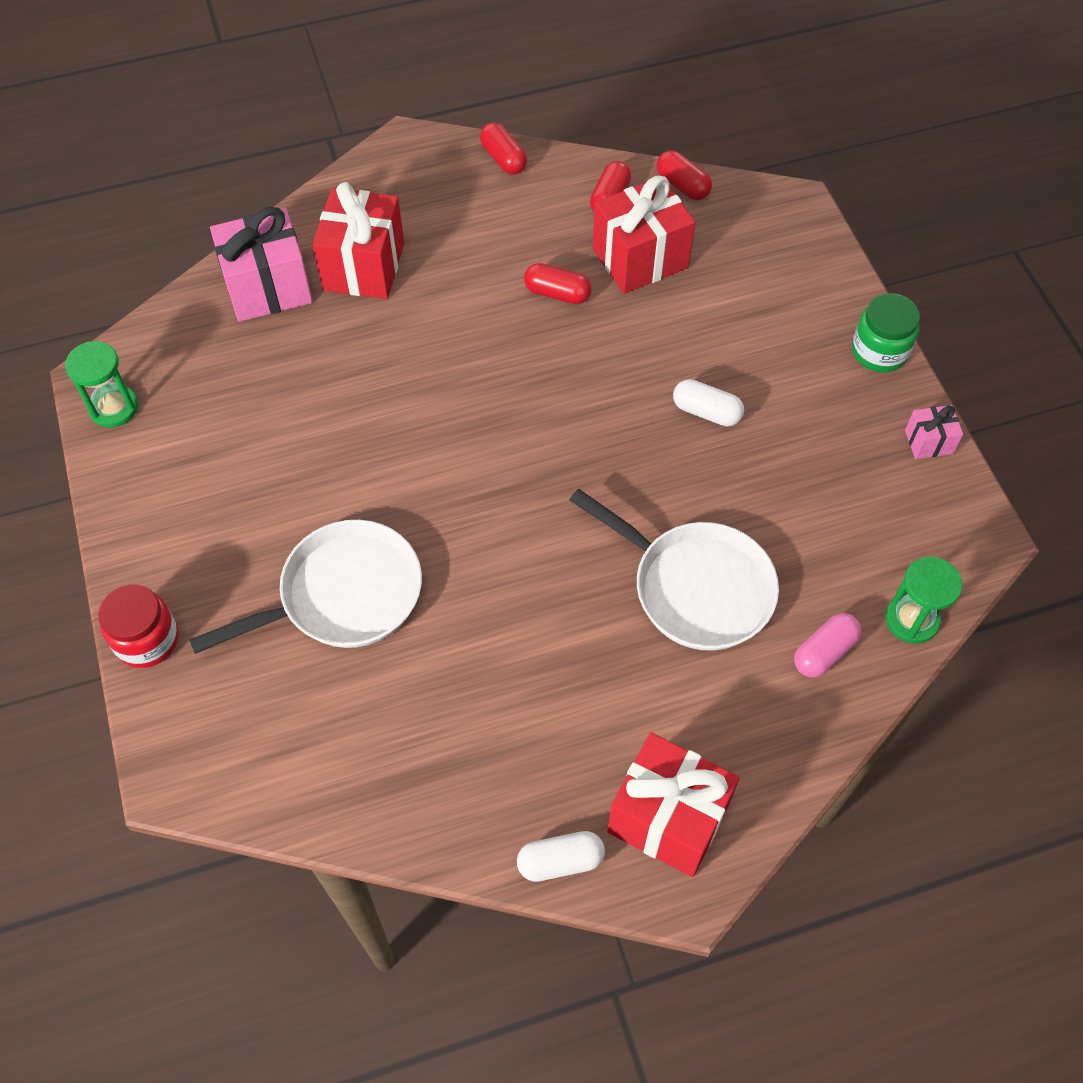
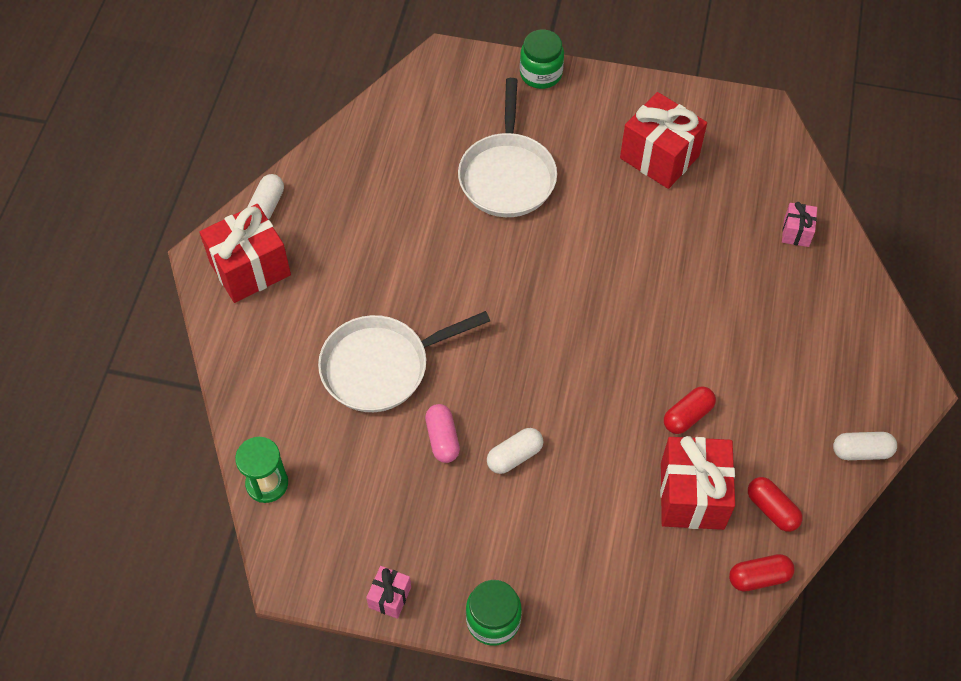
camera: 120 degrees right, 0 degrees up
green hourglass [65,341,138,428] -> none
red jar [98,584,179,668] -> green jar [520,30,564,89]
pink gift [210,207,313,322] -> pink gift [782,202,817,247], size x0.49
red gift [312,182,404,299] -> red gift moved to [620,92,707,189]
red capsule [480,122,527,175] -> white capsule [833,432,897,460]
pink capsule [794,613,862,678] -> pink capsule moved to [425,404,460,463]

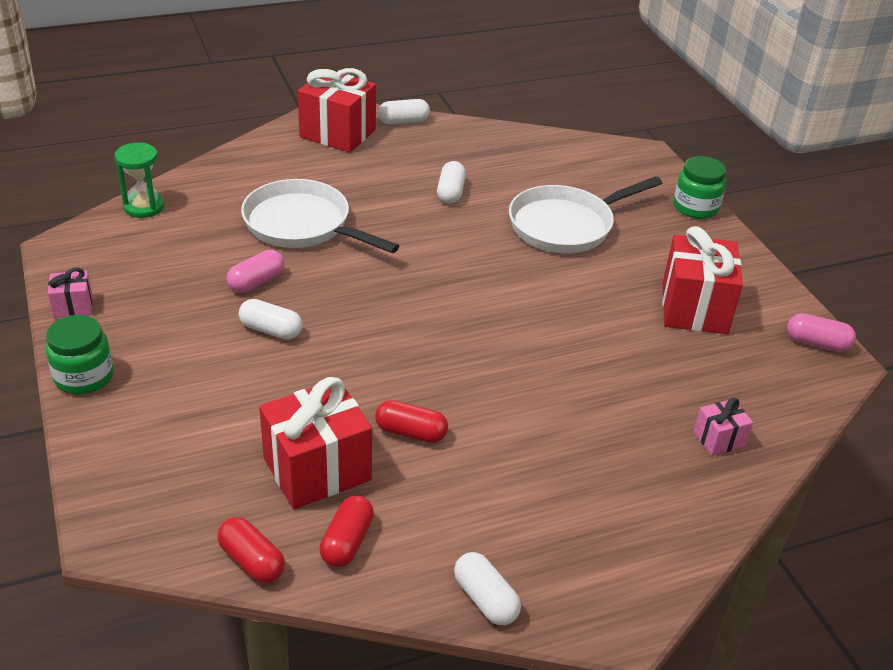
camera: 55 degrees right, 20 degrees down
none -> white capsule [437,161,466,204]
none -> pink capsule [787,313,856,352]

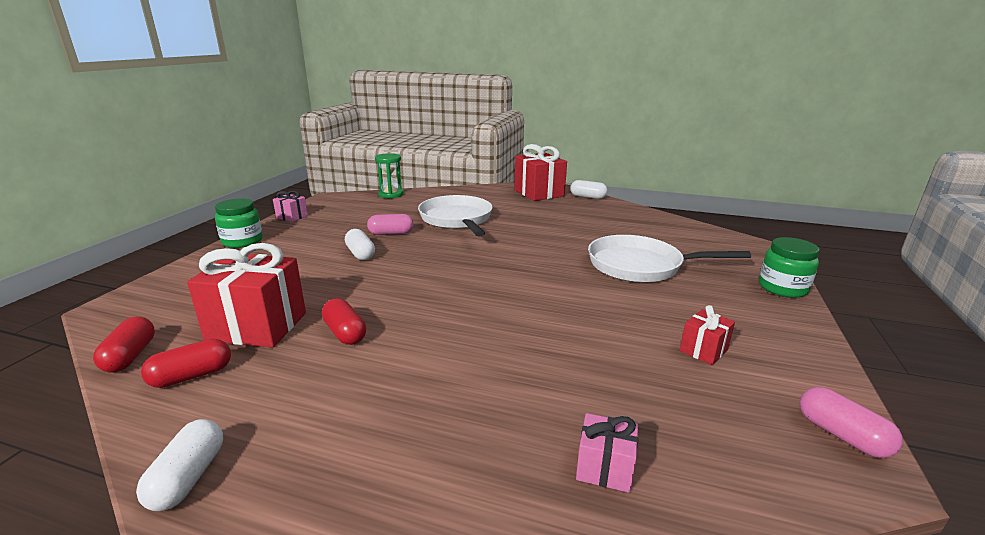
camera: 40 degrees right, 15 degrees down
white capsule [437,161,466,204] -> none
red gift [662,226,743,334] -> red gift [680,305,735,365], size x0.49

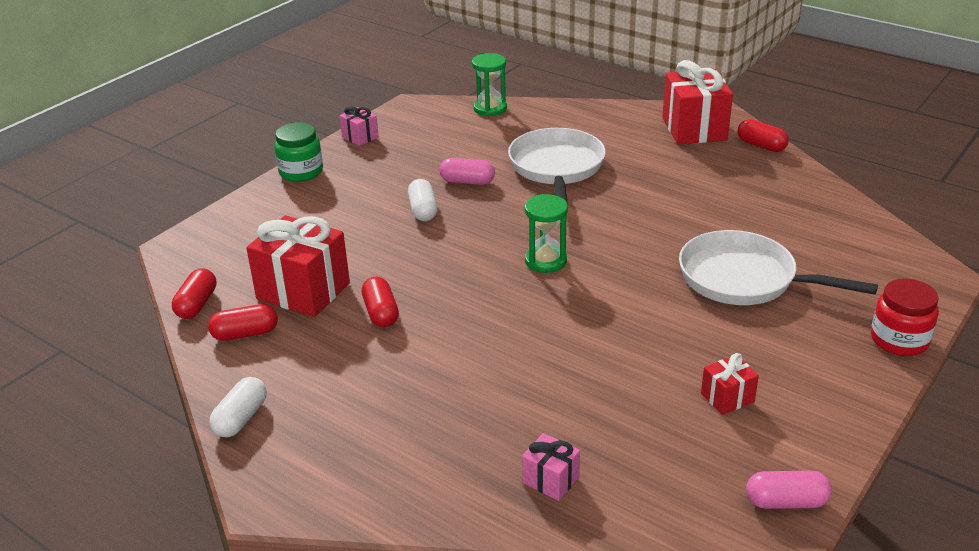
camera: 20 degrees right, 10 degrees up
white capsule [570,180,608,199] -> red capsule [737,119,789,152]
green jar [759,237,820,298] -> red jar [871,278,939,356]
pink capsule [800,387,903,458] -> pink capsule turned 75 degrees counterclockwise [746,471,832,509]
none -> green hourglass [525,194,568,273]

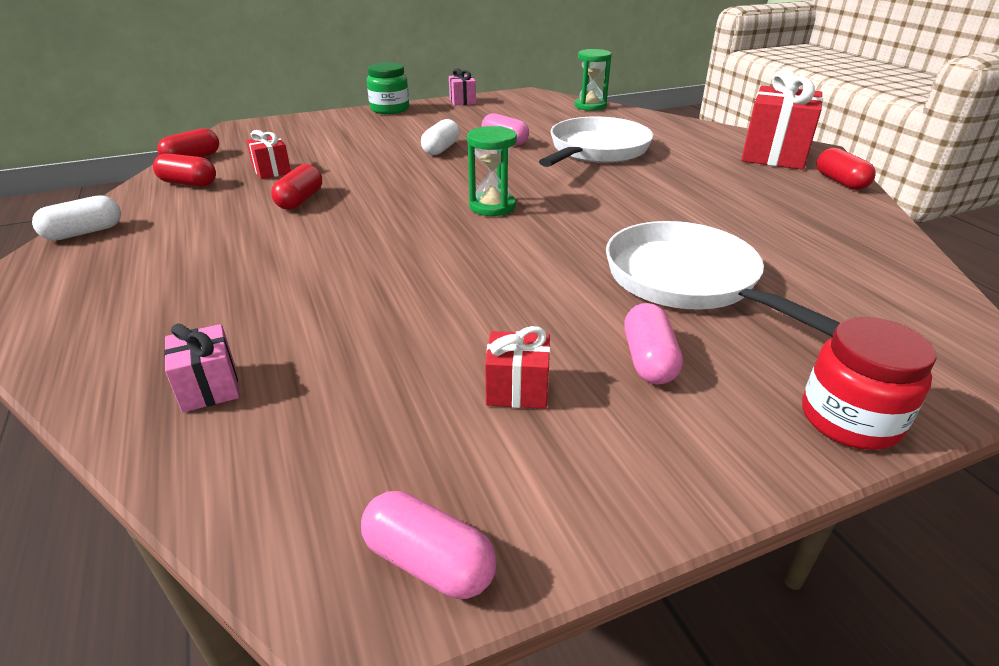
camera: 30 degrees right, 0 degrees up
red gift [246,215,350,317] -> red gift [246,130,291,179], size x0.49
none -> pink capsule [624,303,683,385]

